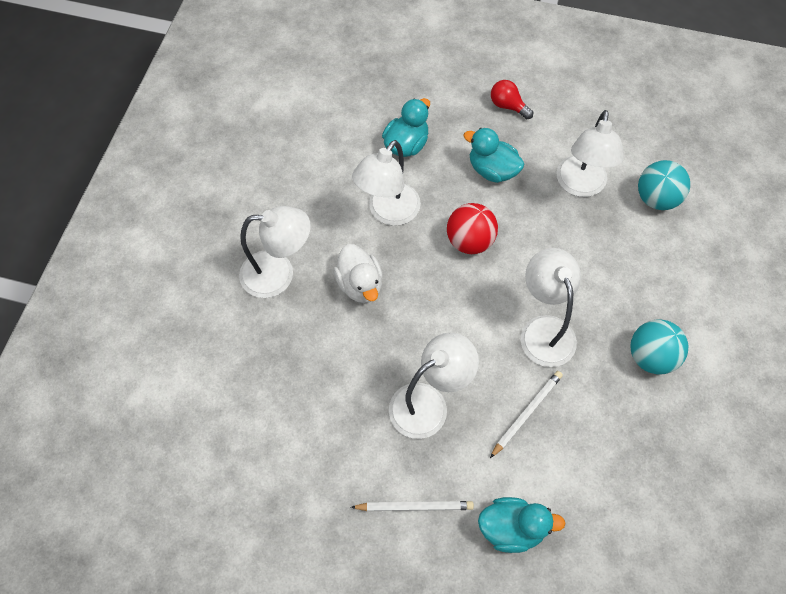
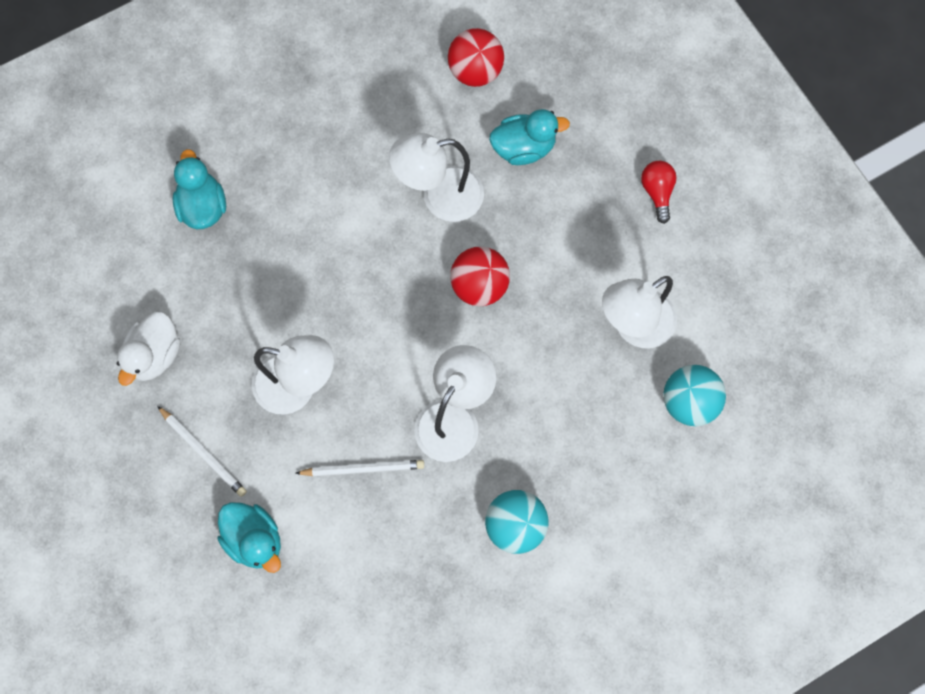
camera: 45 degrees right, 10 degrees up
white lamp [239,206,311,298] -> none
white duck [334,244,383,303] -> white duck moved to [117,312,180,386]
turquoise duck [463,128,524,183] -> turquoise duck moved to [173,149,226,229]
none -> red ball [448,28,504,87]

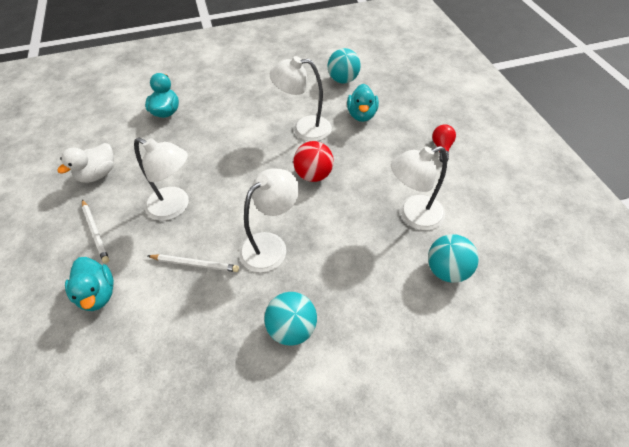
camera: 15 degrees right, 20 degrees down
red ball [448,28,504,87] -> turquoise ball [328,48,361,84]
turquoise duck [489,109,570,165] -> turquoise duck turned 90 degrees clockwise [347,84,379,122]

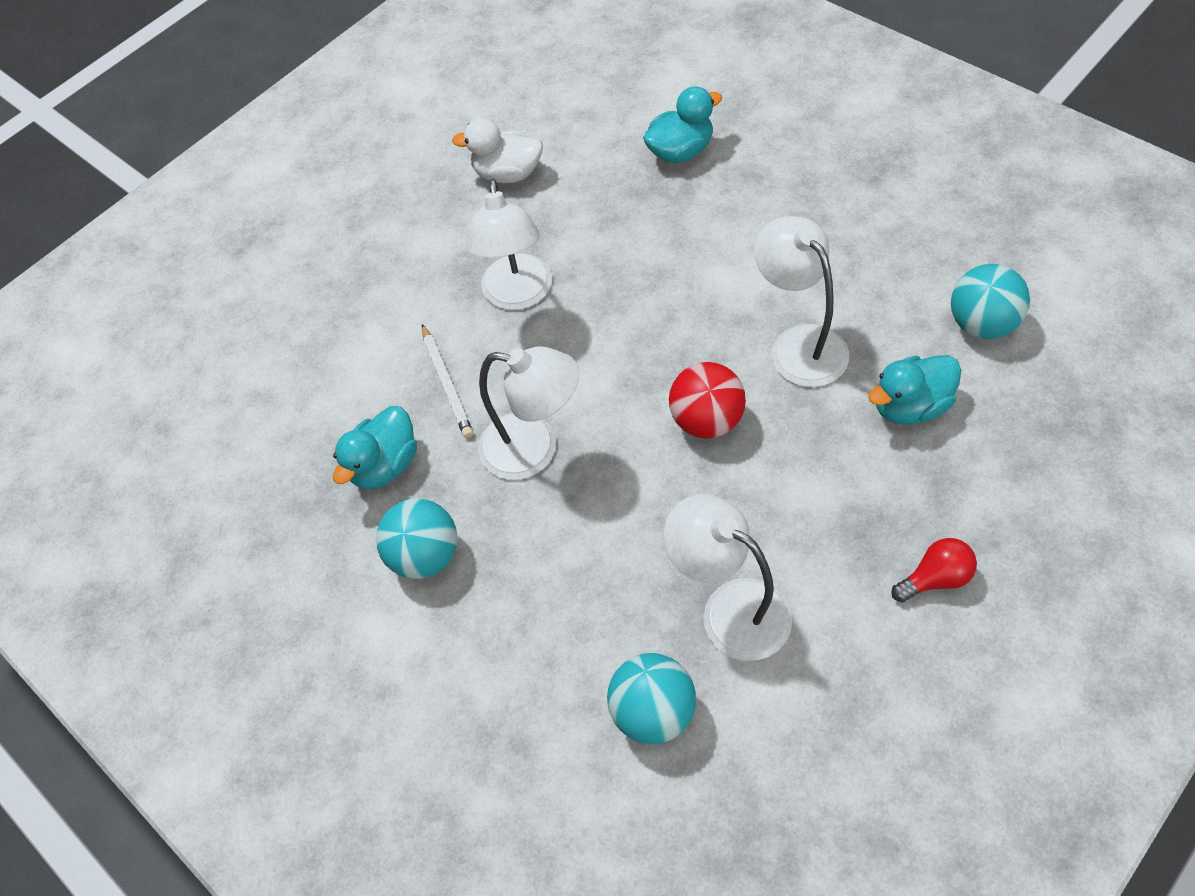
camera: 65 degrees right, 5 degrees up
turquoise duck [65,257,114,311] -> turquoise duck moved to [333,406,417,490]
white pencil [82,199,109,263] -> none

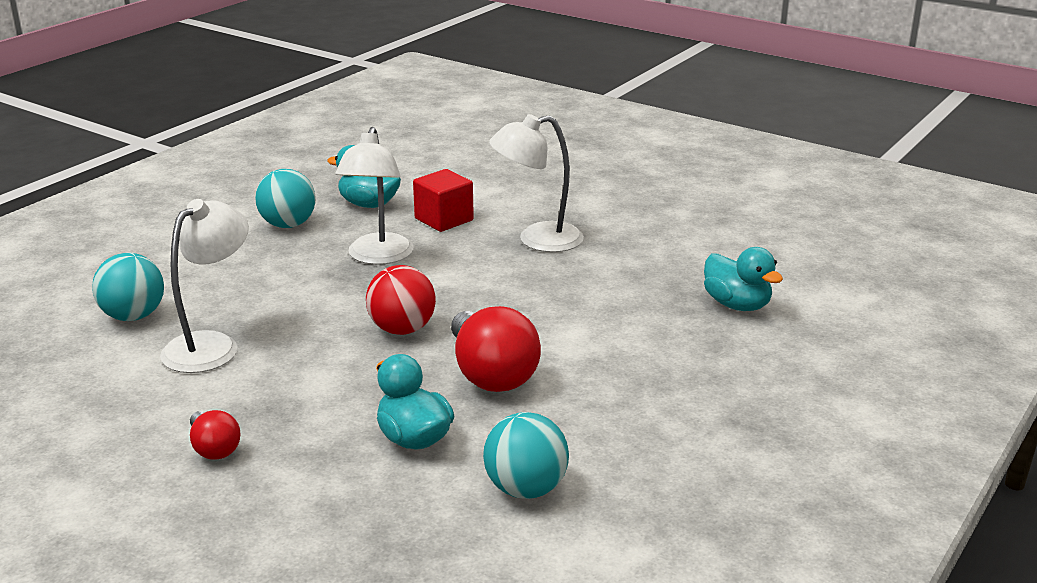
camera: 75 degrees right, 30 degrees down
white pencil [422,324,473,438] -> red cube [413,169,474,232]
white duck [452,118,543,183] -> none
white lamp [754,216,849,387] -> red light bulb [451,306,541,392]

